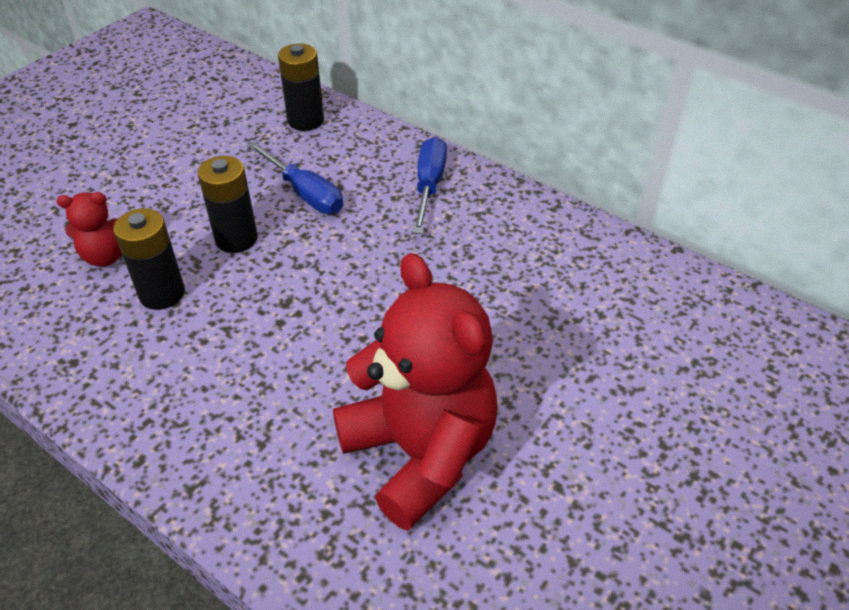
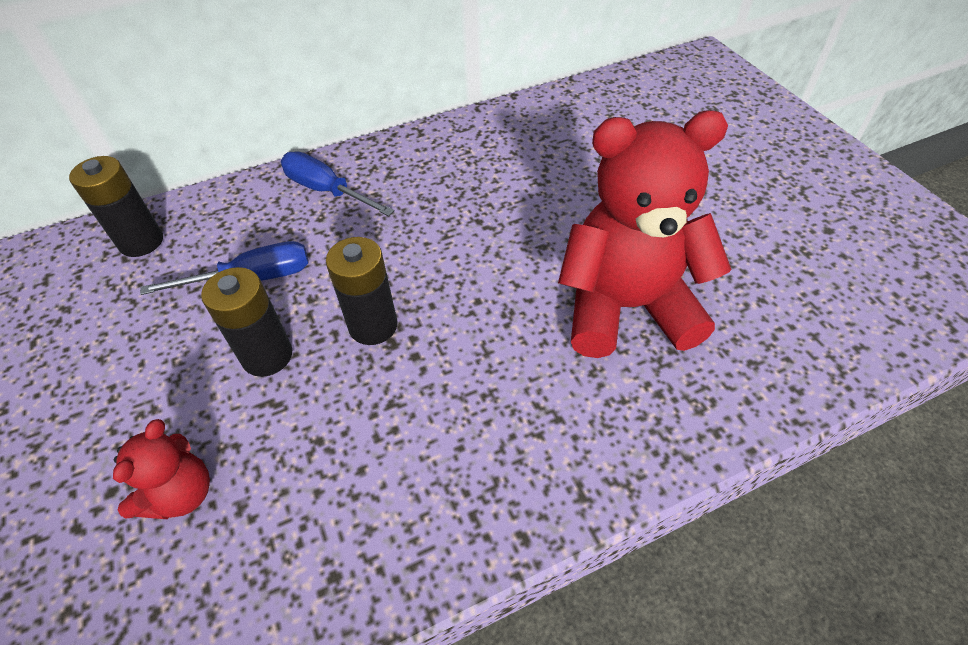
camera: 60 degrees left, 5 degrees up
black battery [113,208,185,310] -> black battery moved to [326,237,397,345]

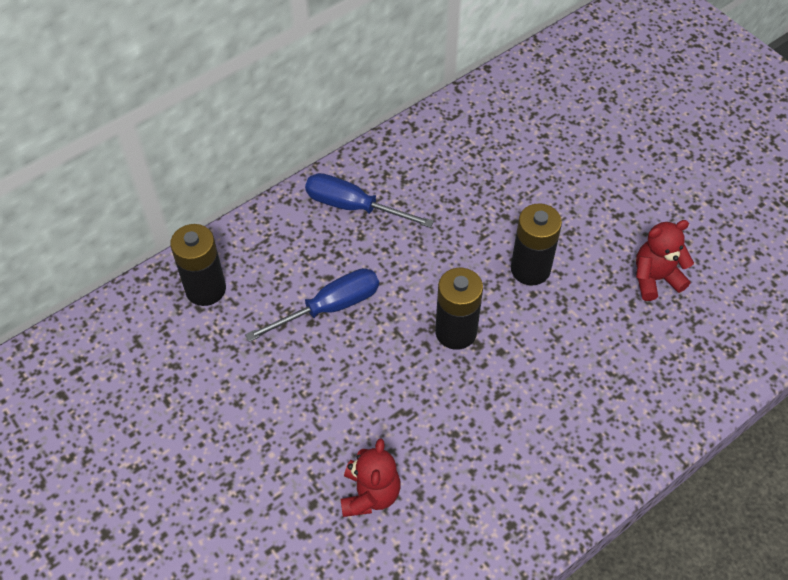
camera: 15 degrees left, 5 degrees up
black battery [201,267,292,377] -> black battery moved to [511,204,562,285]
red teddy bear [558,110,732,358] -> red teddy bear [636,220,694,301], size x0.47

